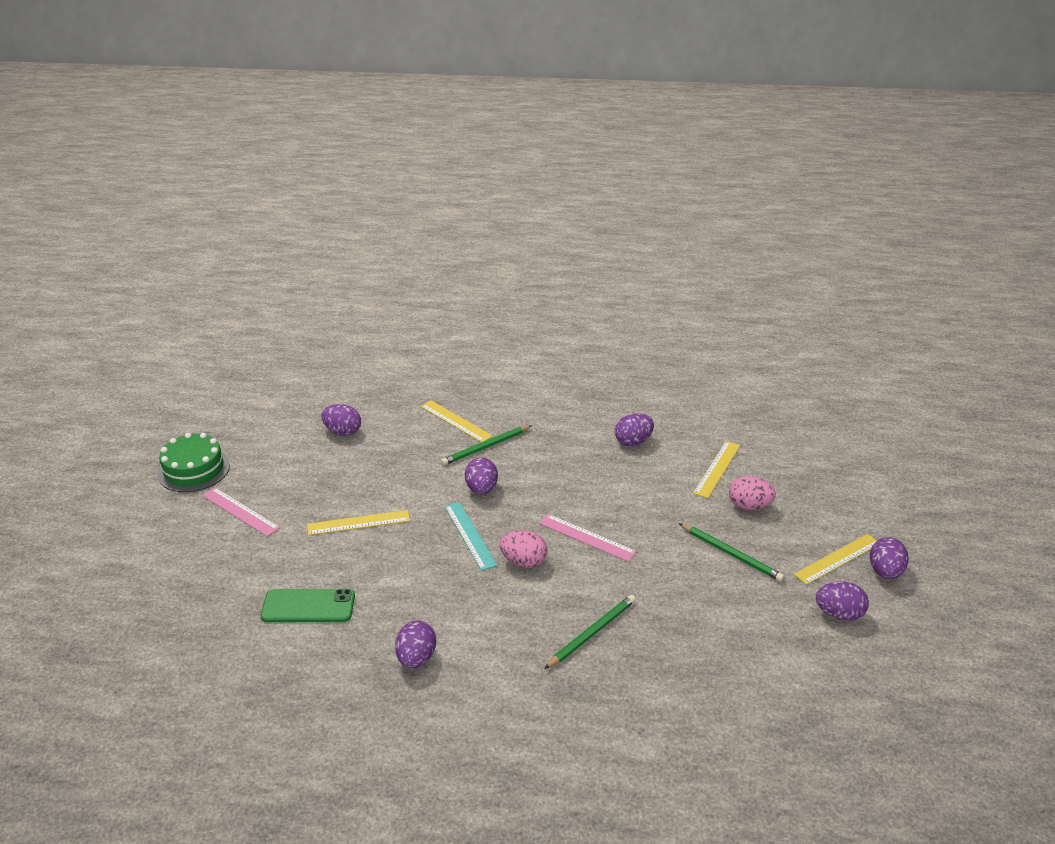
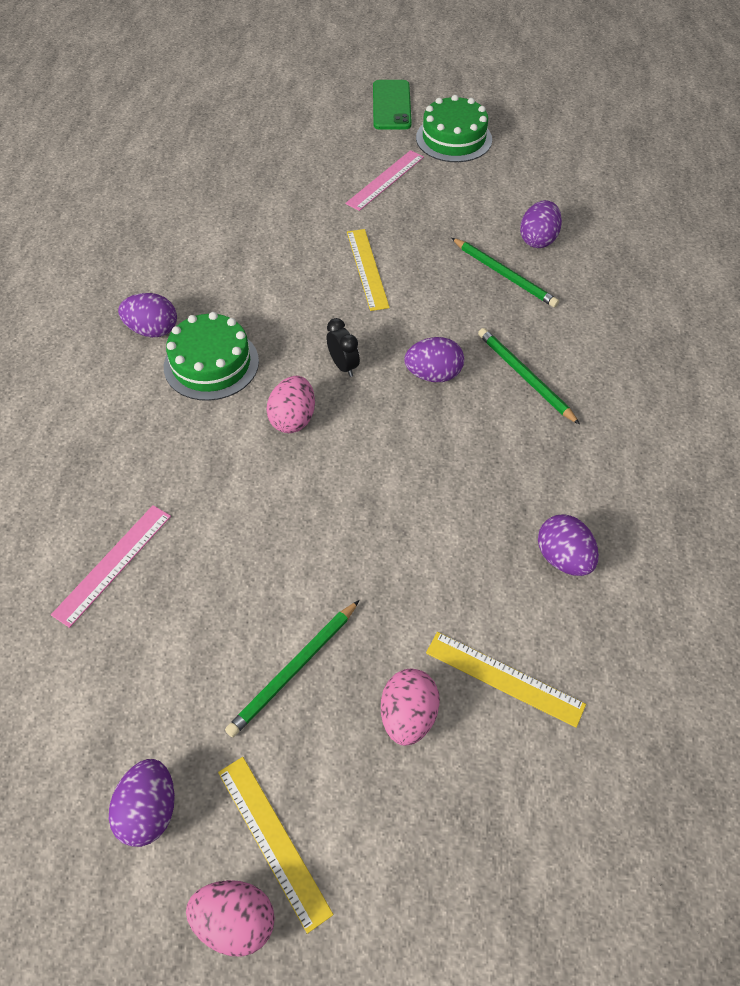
camera: 90 degrees right, 20 degrees up
green phone [261,589,355,622] -> green phone moved to [373,80,412,130]
yellow ruler [420,400,493,442] -> none
turquoise ruler [445,502,497,571] -> black clock [327,318,360,377]
pink ruler [539,514,637,562] -> pink ruler moved to [51,505,171,628]
green pencil [544,595,636,669] -> green pencil moved to [452,238,559,308]
purple egg [870,537,909,579] -> pink egg [186,880,275,956]
none -> green cake [164,312,259,401]

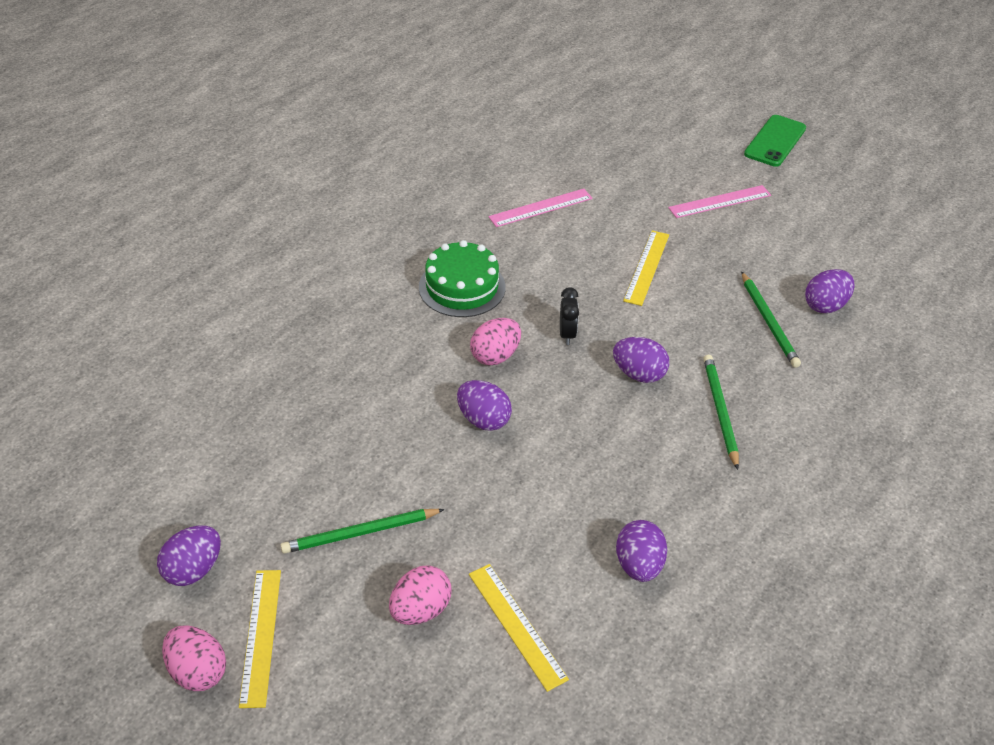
camera: 30 degrees right, 10 degrees down
pink ruler [51,505,171,628] -> pink ruler moved to [488,189,593,227]
purple egg [118,293,177,337] -> purple egg moved to [457,380,512,431]
green cake [416,95,492,162] -> none

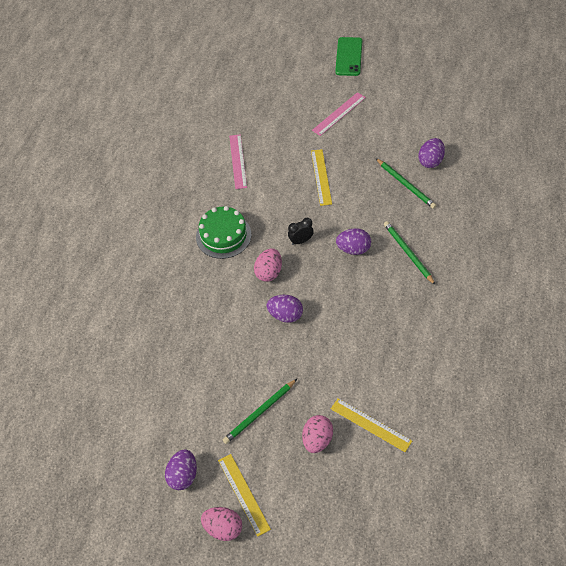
camera: 20 degrees left, 10 degrees up
pink ruler [488,189,593,227] -> pink ruler turned 45 degrees counterclockwise [229,134,247,189]
black clock [560,287,579,345] -> black clock turned 90 degrees counterclockwise [288,218,314,245]
purple egg [616,520,667,582] -> none

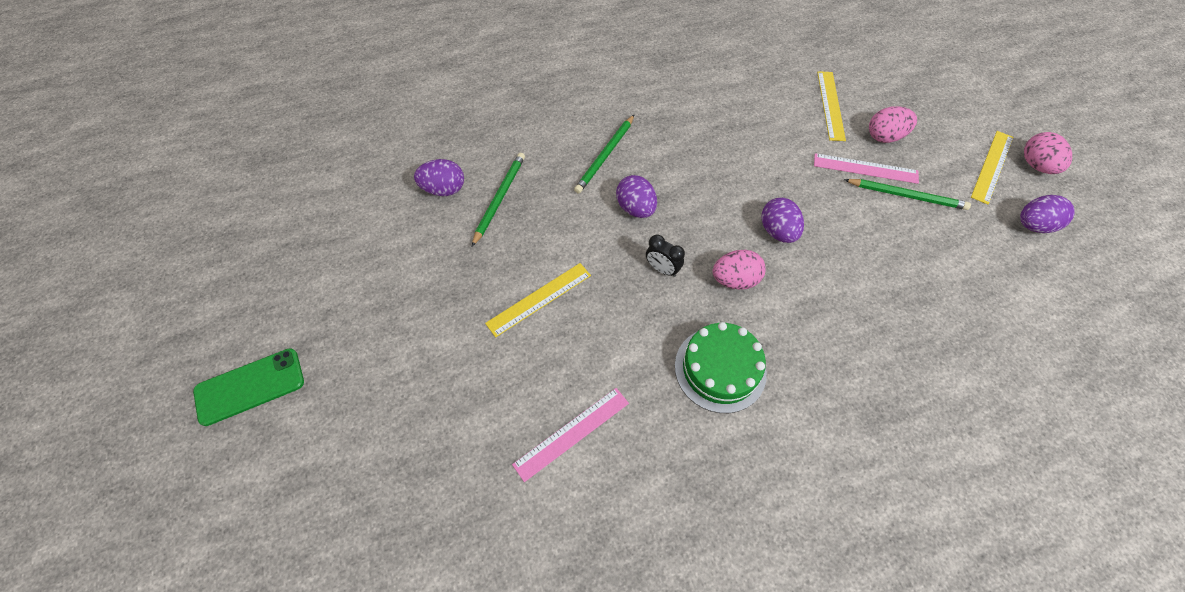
camera: 125 degrees left, 5 degrees up
pink ruler [312,92,366,136] -> pink ruler moved to [814,153,919,184]

